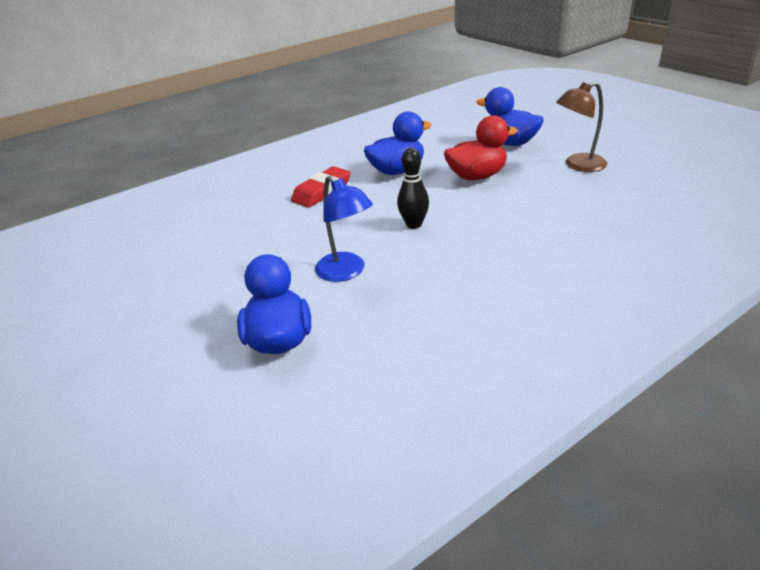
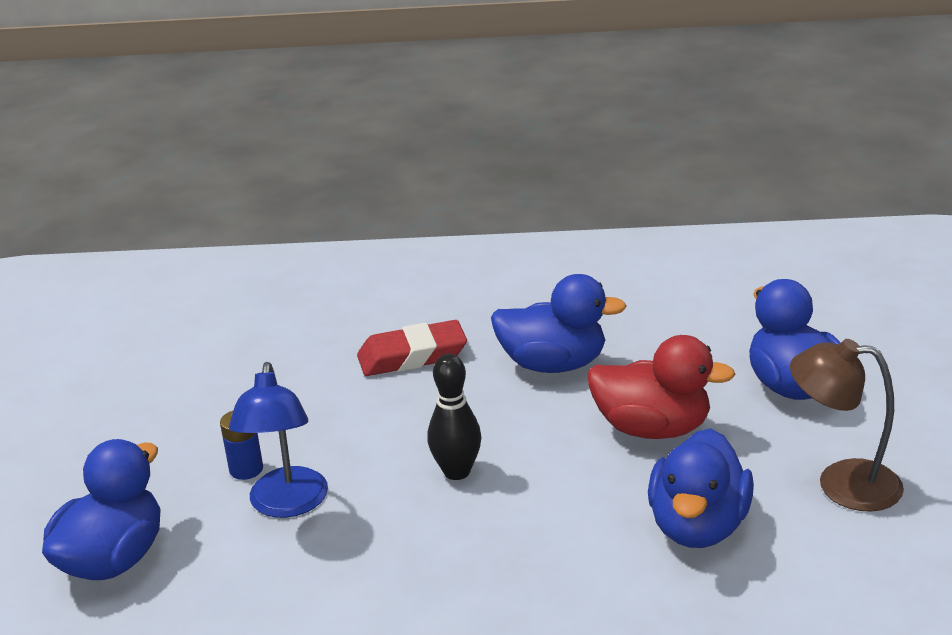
camera: 35 degrees right, 5 degrees down
none -> blue battery [220,411,263,480]
none -> blue duck [648,428,754,548]

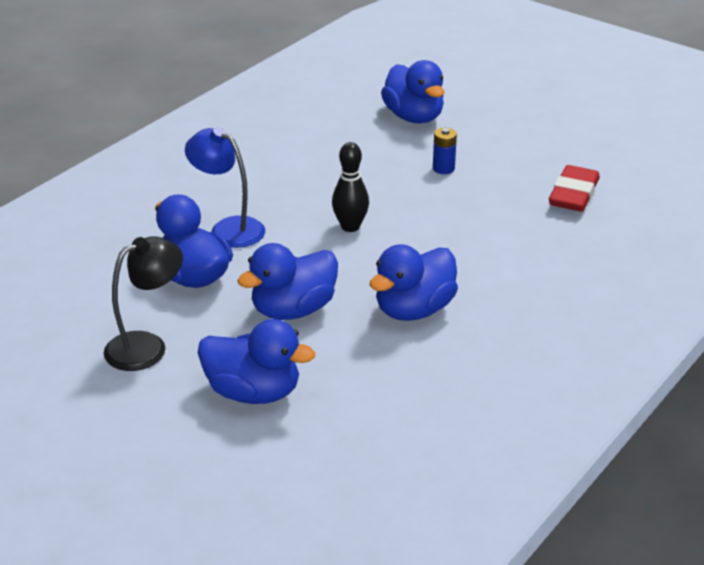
camera: 125 degrees right, 5 degrees up
blue lamp [229,362,328,518] -> blue lamp moved to [185,127,265,248]
red eraser [357,320,467,376] -> red eraser moved to [549,165,600,212]
red duck [587,335,736,439] -> blue duck [237,243,338,320]
brown lamp [790,339,904,512] -> black lamp [104,236,183,371]

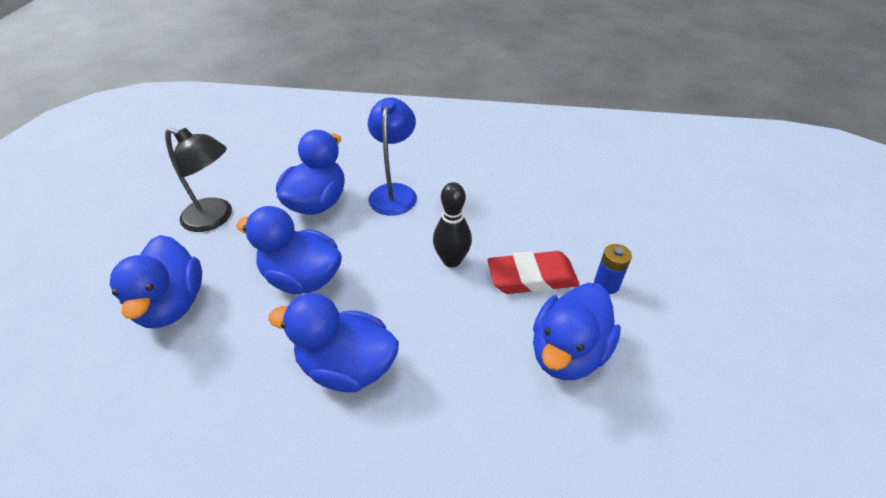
camera: 60 degrees right, 10 degrees up
blue duck [381,60,445,123] -> blue duck moved to [533,283,621,380]
red eraser [549,165,600,212] -> red eraser moved to [487,251,580,294]

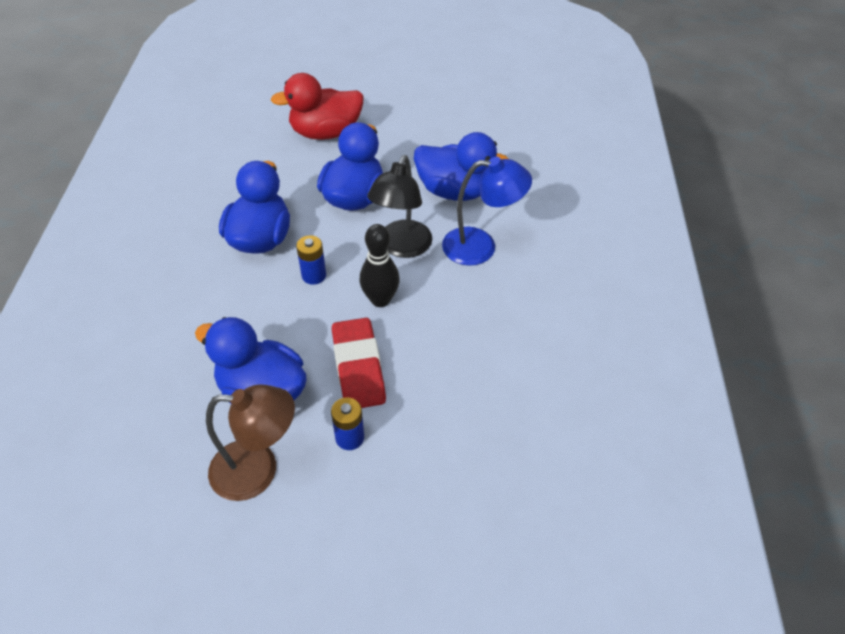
camera: 85 degrees right, 5 degrees up
blue duck [110,235,202,328] -> red duck [271,73,364,140]
black lamp [165,128,232,232] -> black lamp moved to [367,155,432,258]
none -> brown lamp [206,385,295,501]
none -> blue battery [296,235,326,285]

